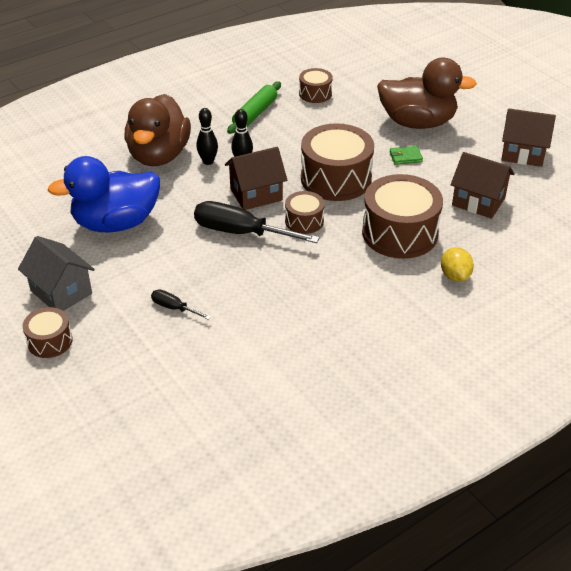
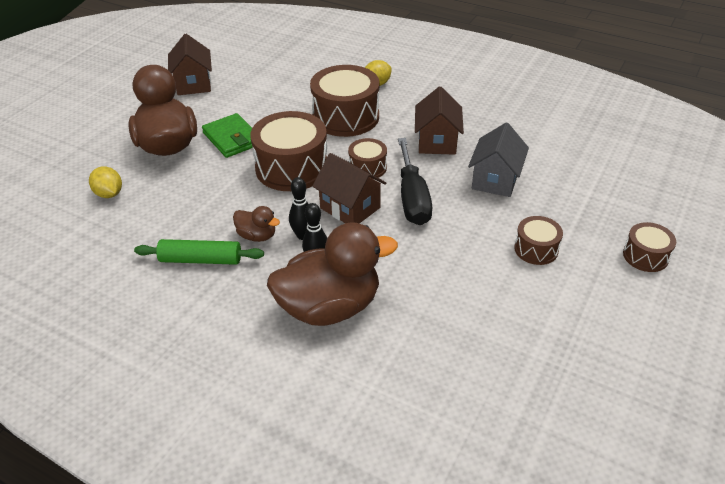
camera: 115 degrees left, 0 degrees up
grey house [18,236,95,311] -> grey house moved to [468,123,529,197]
blue duck [48,156,160,232] -> none
black screwdriver [151,289,211,320] -> none
brown drum [299,68,333,103] -> brown drum moved to [514,216,563,265]
green wallet [389,146,423,165] -> green wallet [202,113,253,158], size x1.83
brown house [451,152,514,219] -> brown house moved to [415,86,464,155]
none -> yellow lemon [89,166,122,198]
none -> brown duck [233,206,280,242]

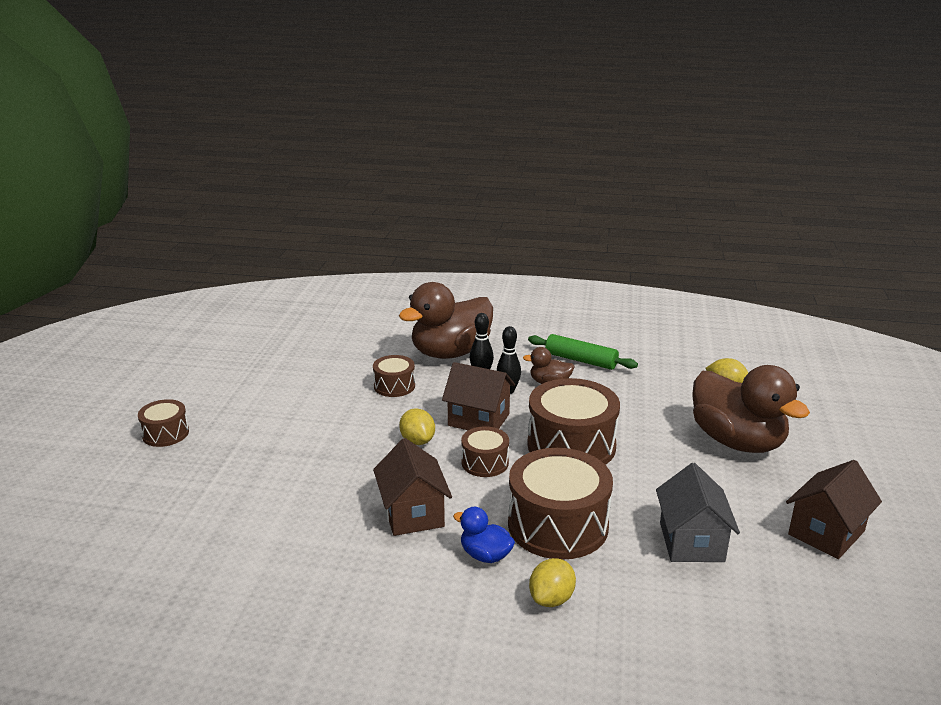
camera: 160 degrees right, 15 degrees down
green rolling pin [134,239,264,265] -> green rolling pin turned 45 degrees clockwise [528,334,638,370]
brown house [168,34,212,95] -> brown house turned 75 degrees clockwise [786,460,882,559]
green wallet [202,113,253,158] -> none
black screwdriver [398,138,432,225] -> yellow lemon [399,408,435,445]
grey house [468,123,529,197] -> grey house moved to [656,463,740,562]
brown drum [514,216,563,265] -> brown drum moved to [373,355,415,397]
none -> blue duck [453,507,515,563]

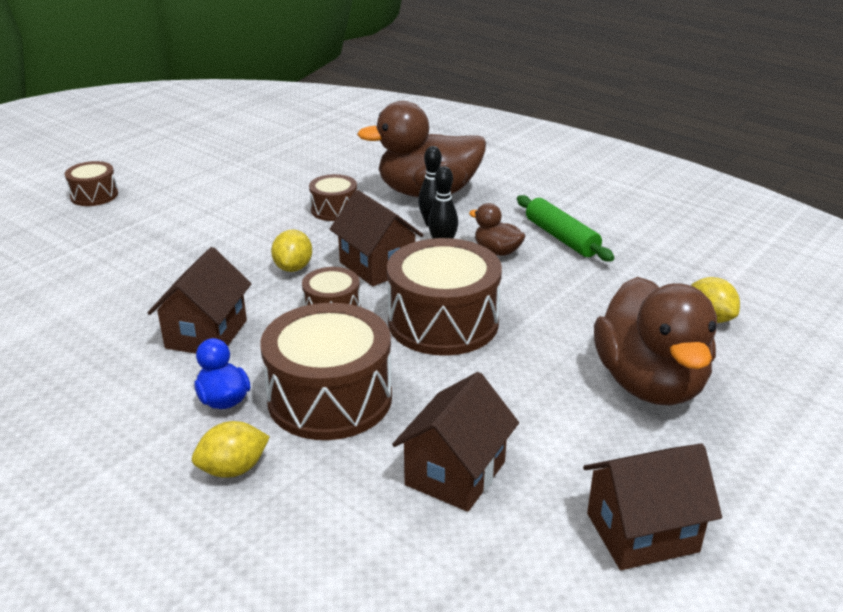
camera: 30 degrees right, 5 degrees up
grey house [656,463,740,562] -> brown house [392,372,519,512]

